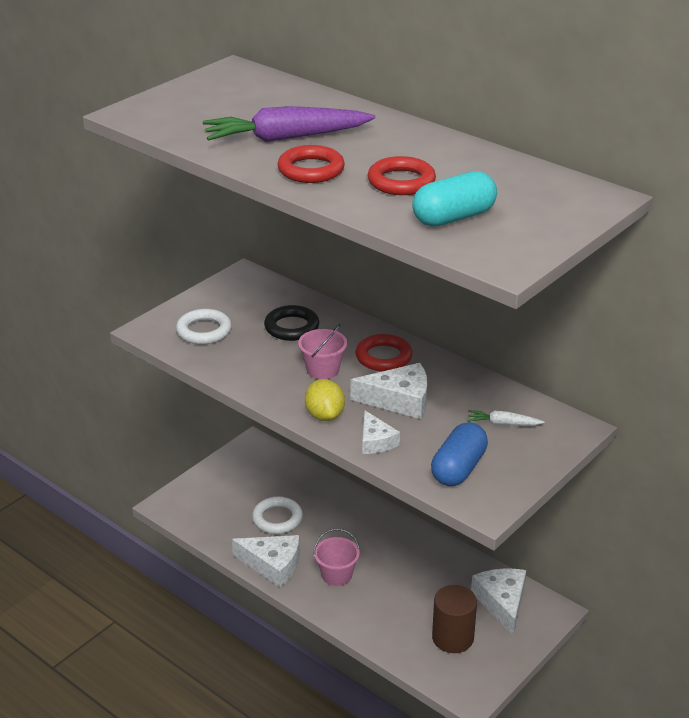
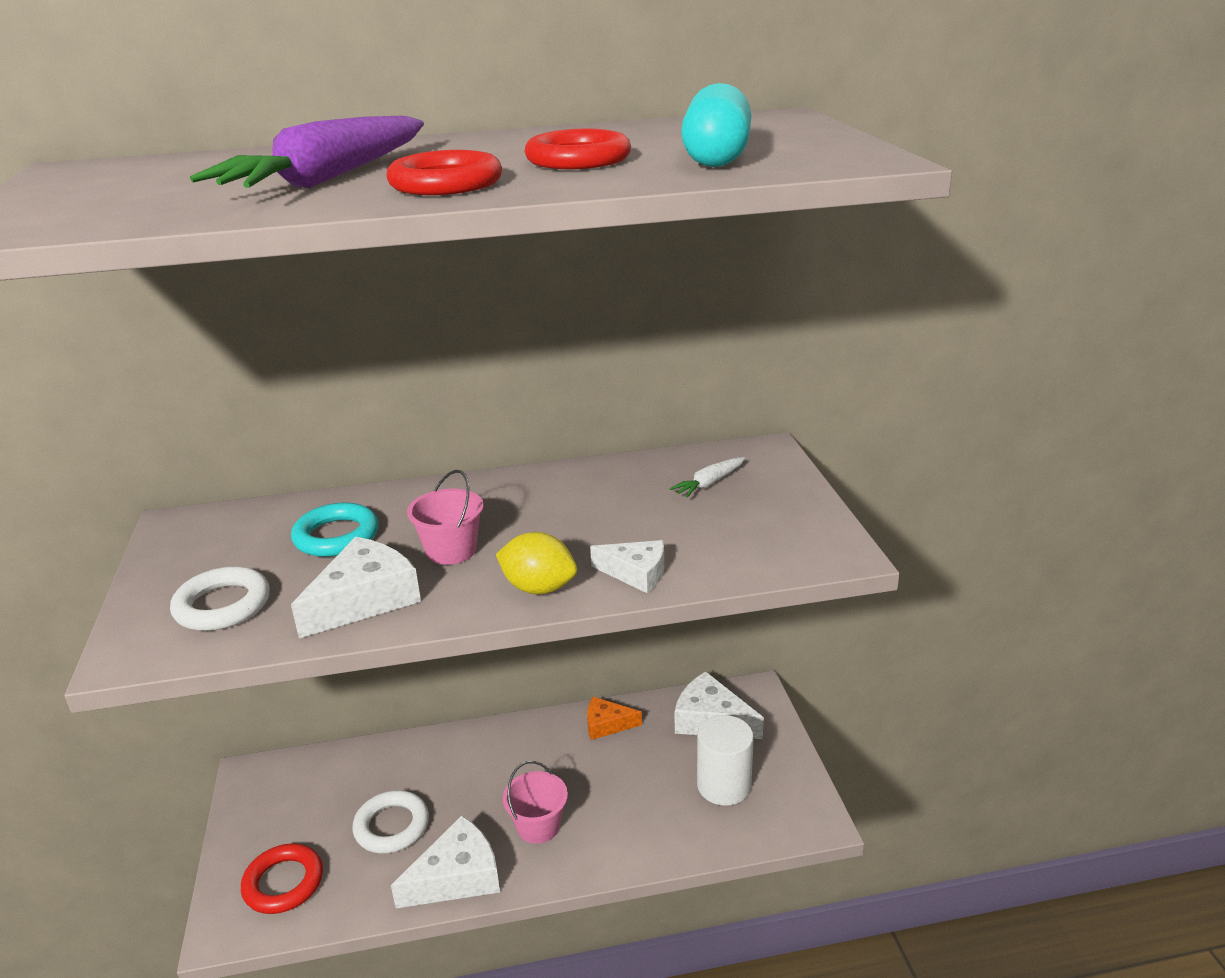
camera: 50 degrees left, 5 degrees down
black ring [264,305,319,341] -> turquoise ring [291,503,379,557]
white cheese [350,363,427,419] -> white cheese moved to [291,537,421,638]
red ring [356,334,413,371] -> red ring moved to [241,843,323,914]
blue capsule [431,422,488,486] -> none
brown cylinder [432,585,477,653] -> white cylinder [697,715,754,806]
none -> orange cheese [587,697,642,740]

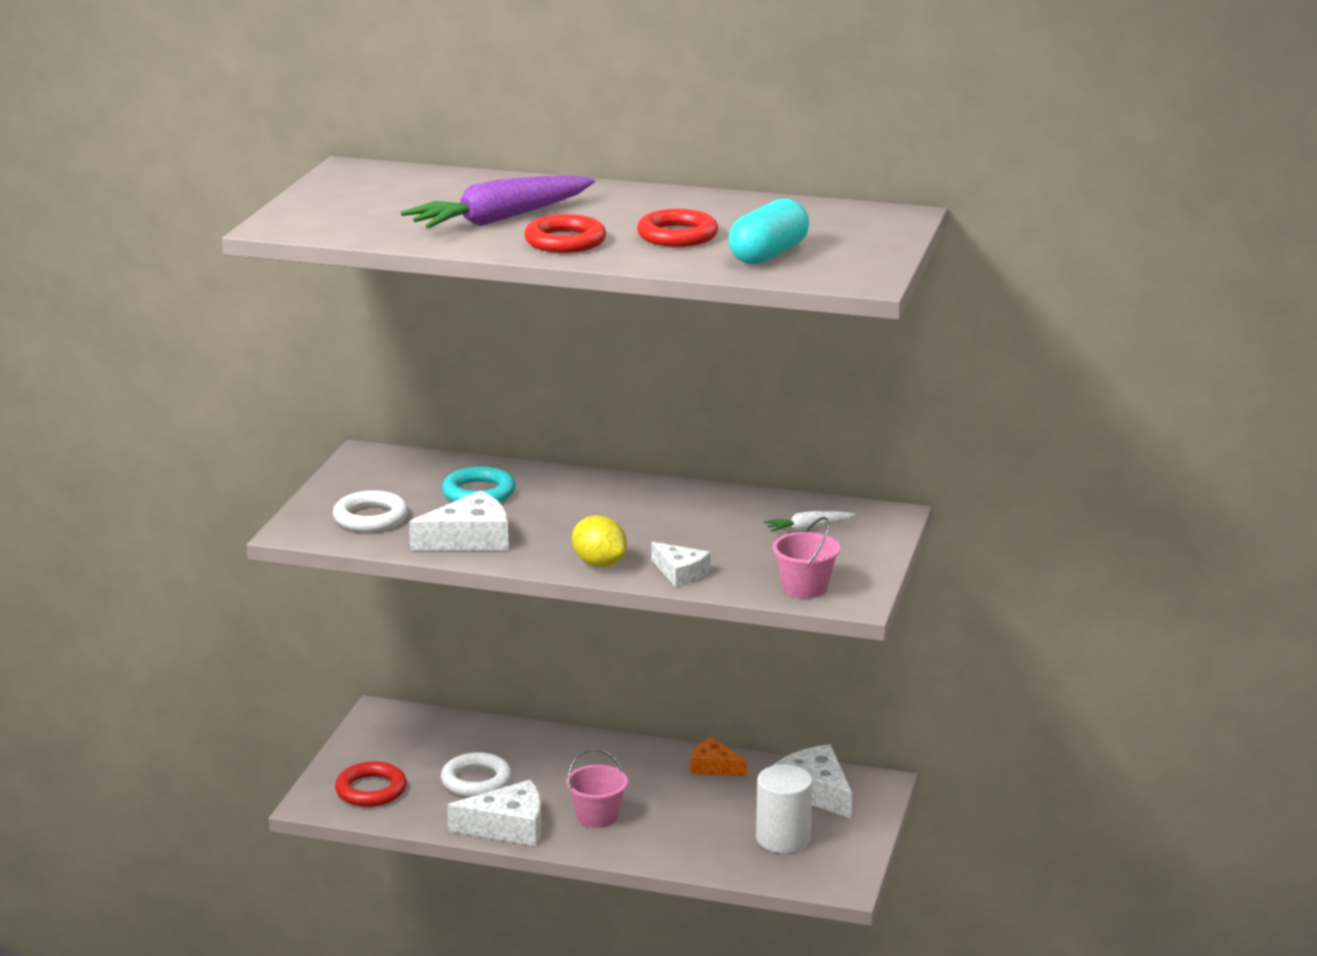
camera: 25 degrees right, 5 degrees down
pink bucket [407,470,484,565] -> pink bucket moved to [772,517,840,598]

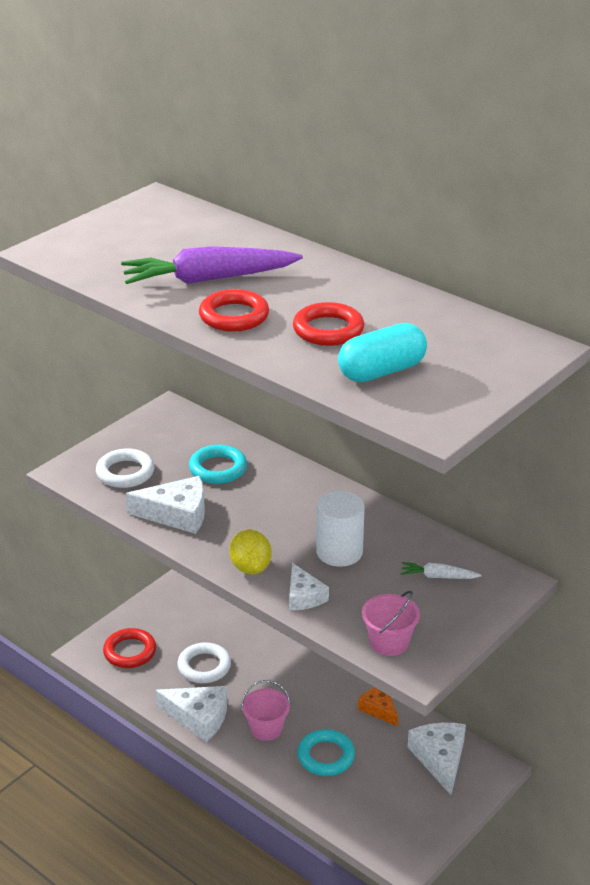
camera: 25 degrees right, 10 degrees up
white cylinder [756,765,812,853] -> white cylinder moved to [316,491,365,567]
none -> turquoise ring [297,729,355,776]

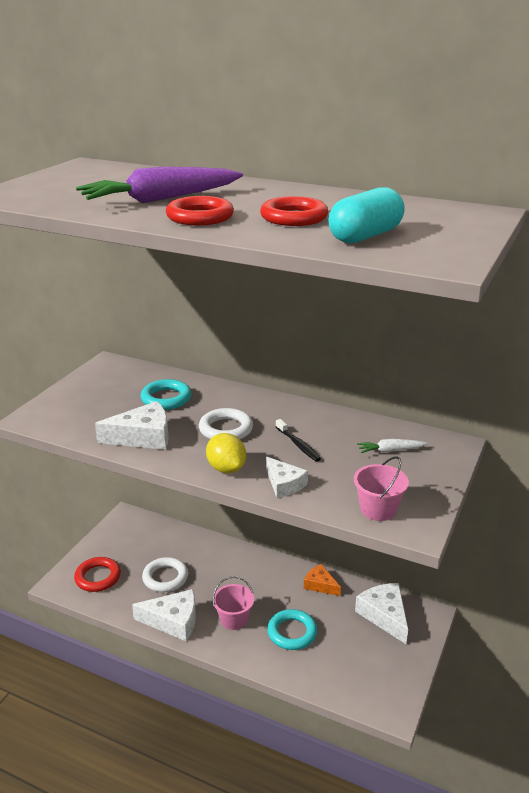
camera: 15 degrees left, 5 degrees down
white ring [96,449,154,488] -> white ring moved to [199,408,253,439]
white cylinder [316,491,365,567] -> black toothbrush [276,419,321,462]

